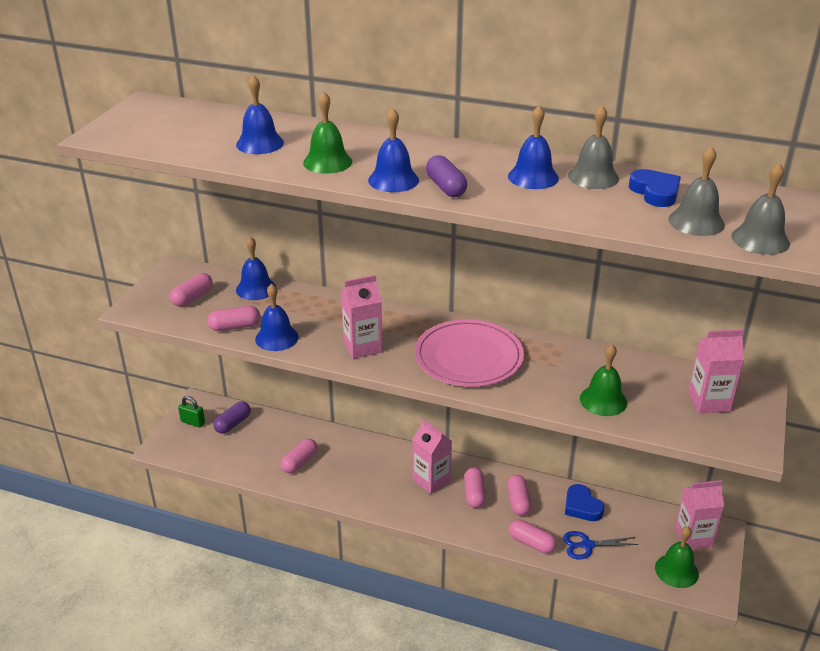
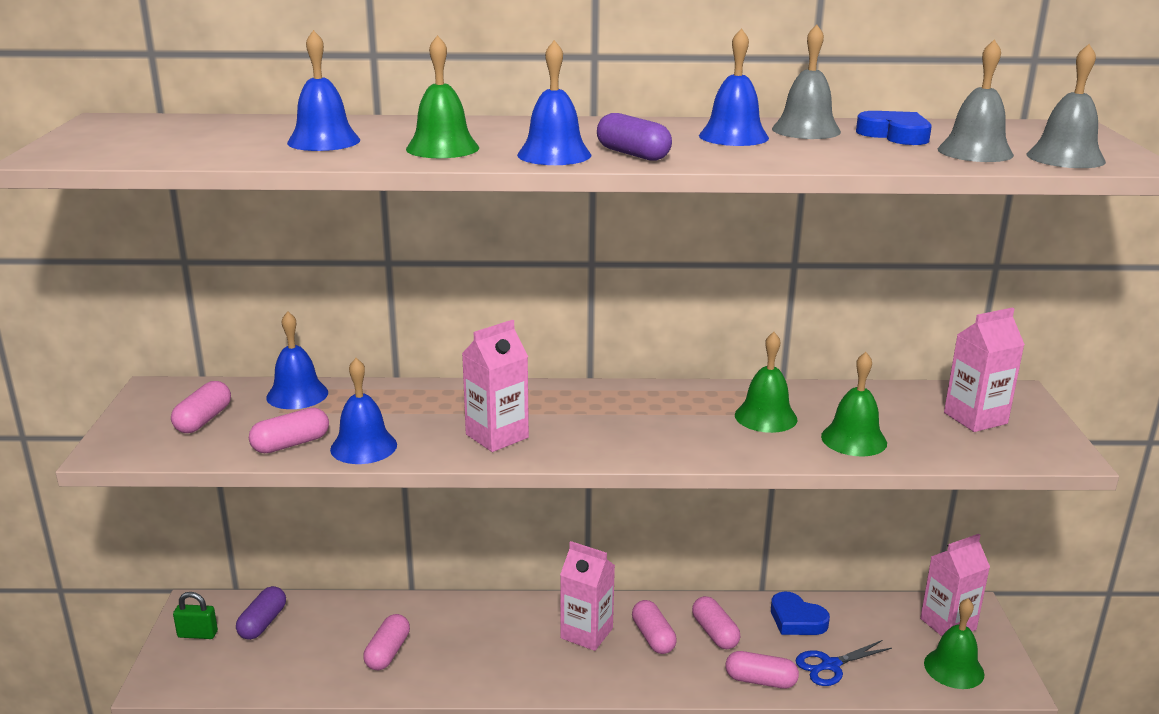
camera: 20 degrees left, 10 degrees down
pink plate [415,319,524,387] -> none
none -> green bell [735,332,798,433]

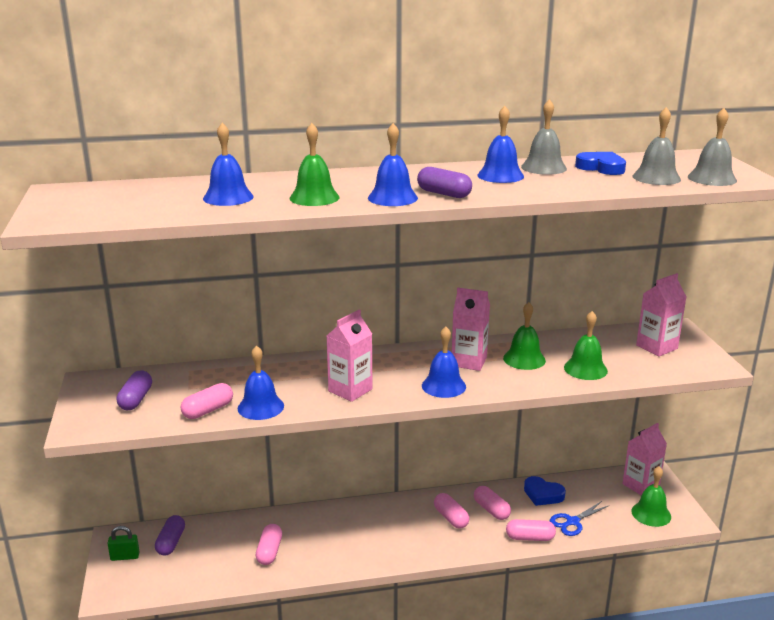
camera: 10 degrees left, 0 degrees up
pink capsule [171,381,231,433] -> purple capsule [116,370,152,410]
blue bell [266,311,328,409] -> blue bell moved to [422,327,466,398]
pink carton [560,541,615,651] -> pink carton moved to [452,288,490,371]

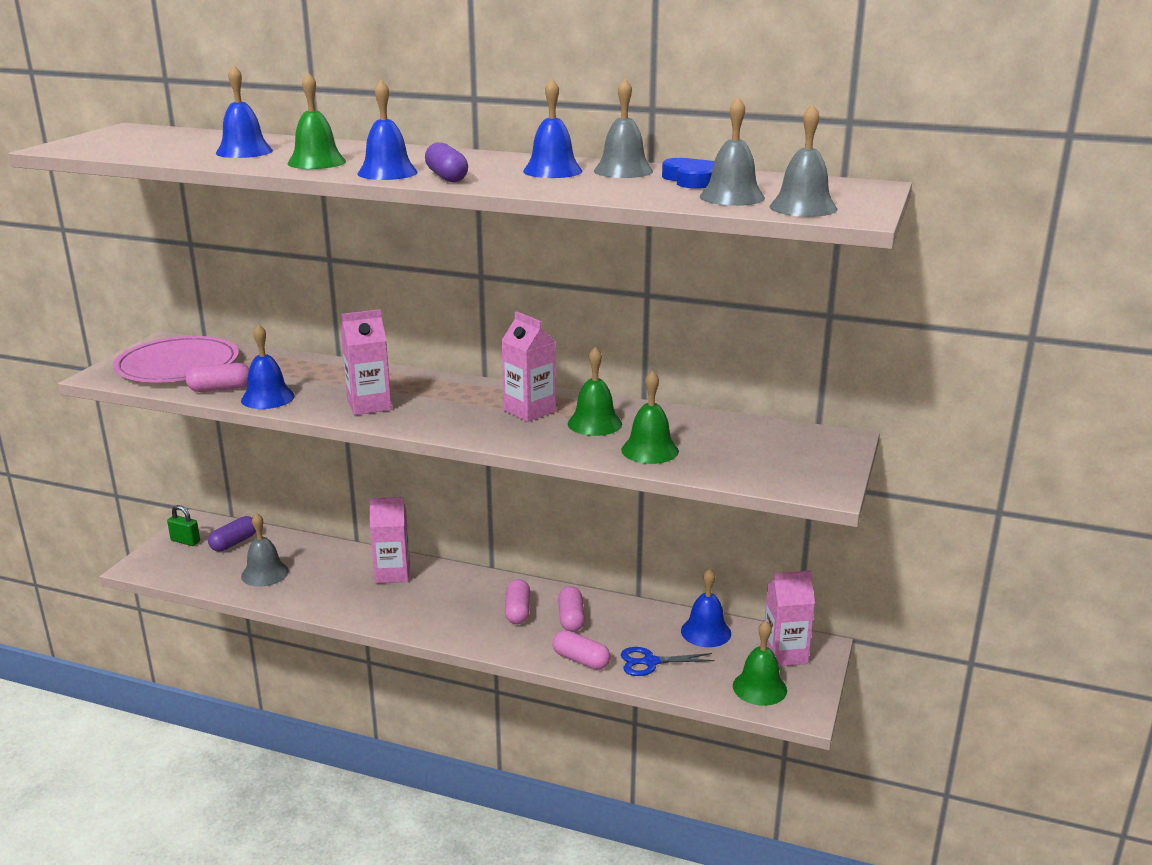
camera: 30 degrees right, 0 degrees up
purple capsule [116,370,152,410] -> pink plate [113,336,239,382]
pink capsule [256,524,282,565] -> none
blue bell [422,327,466,398] -> blue bell moved to [681,568,731,647]
blue heart [524,476,566,506] -> none
pink carton [636,273,686,357] -> pink carton moved to [369,497,410,583]
none -> grey bell [241,513,289,587]

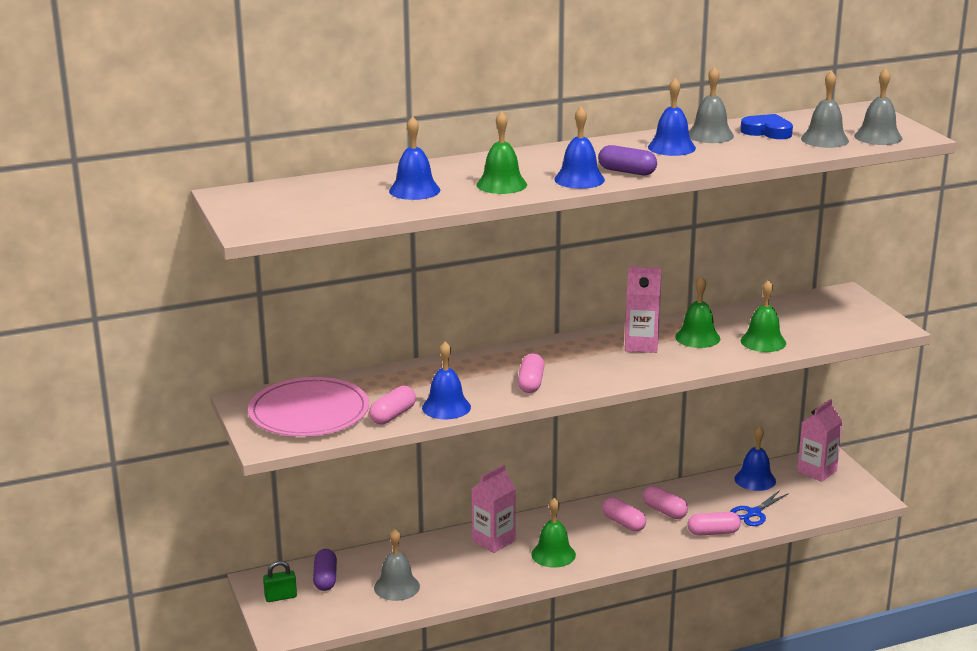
camera: 40 degrees left, 0 degrees up
pink carton [341,309,392,415] -> pink capsule [518,354,545,393]
green bell [733,621,787,706] -> green bell moved to [531,497,576,568]

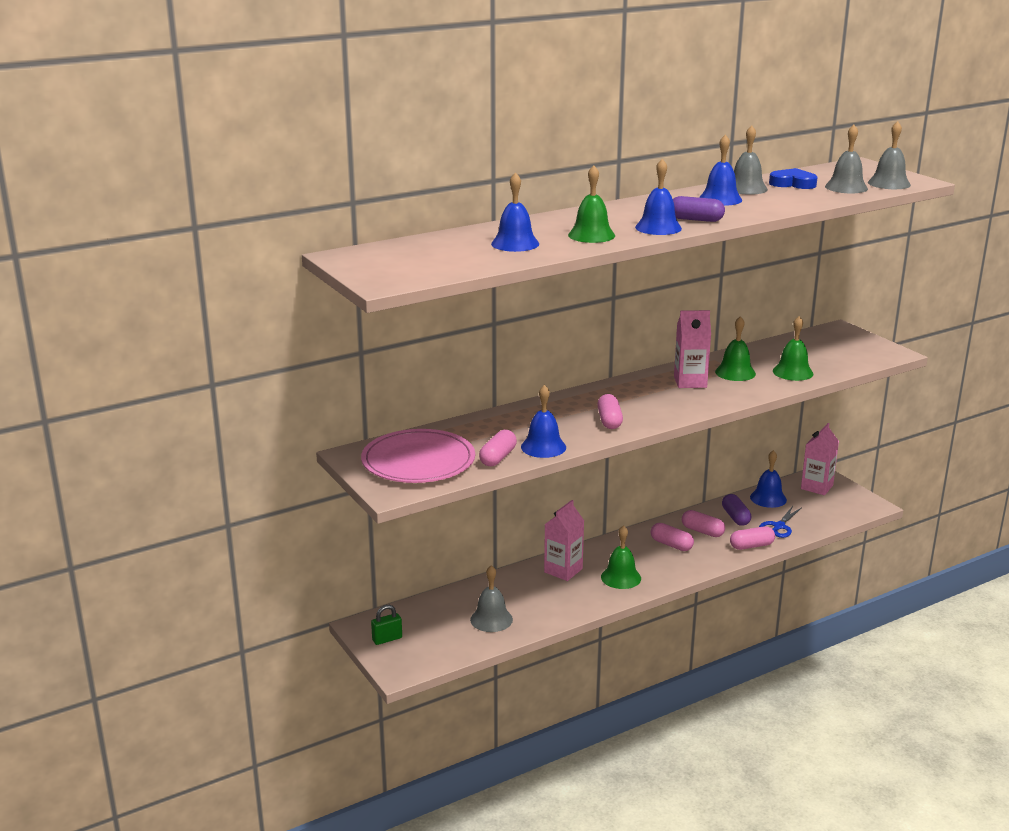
camera: 10 degrees left, 0 degrees up
purple capsule [313,549,337,591] -> purple capsule moved to [722,494,751,526]

